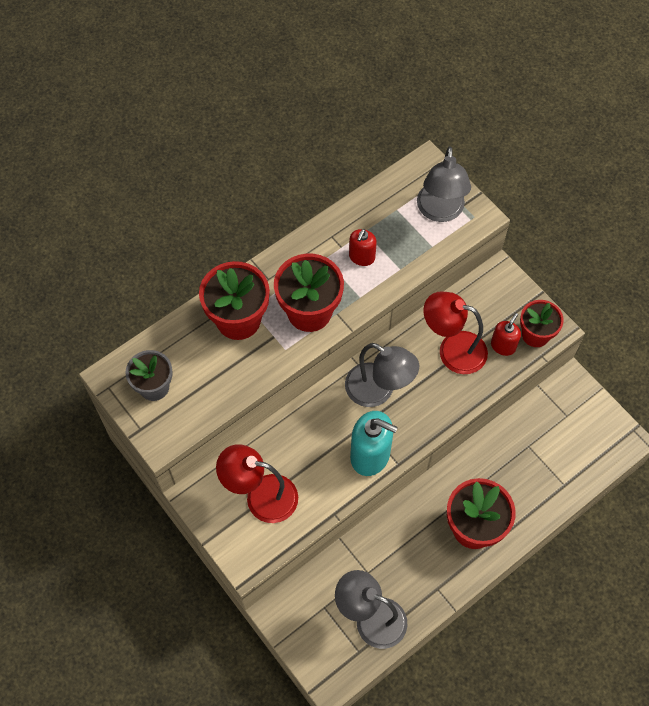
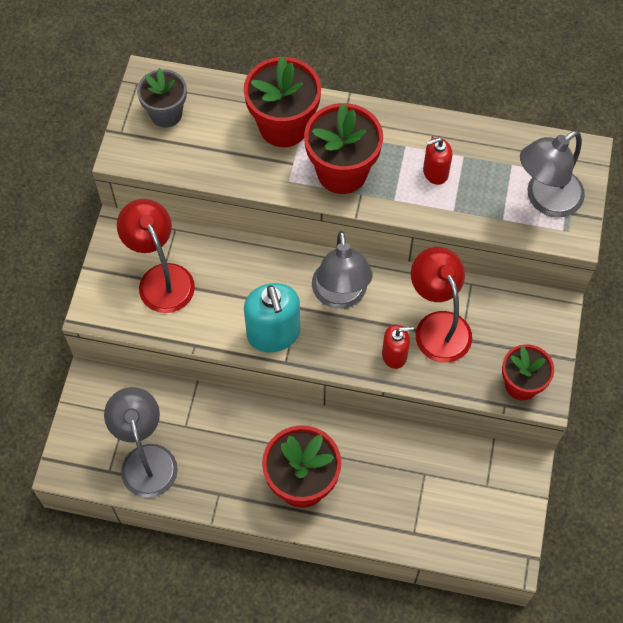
camera: 50 degrees right, 0 degrees up
red soap dispenser [491,313,521,356] -> red soap dispenser moved to [382,325,414,369]

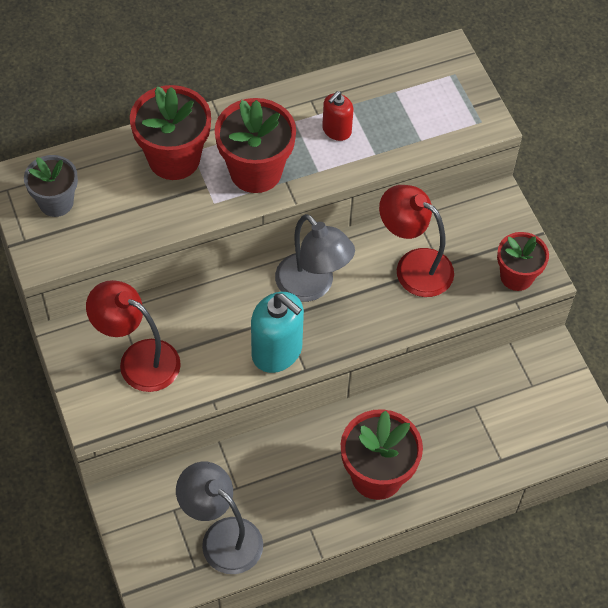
camera: 35 degrees left, 5 degrees down
red soap dispenser [382,325,414,369] -> none
grey lamp [520,131,585,217] -> none

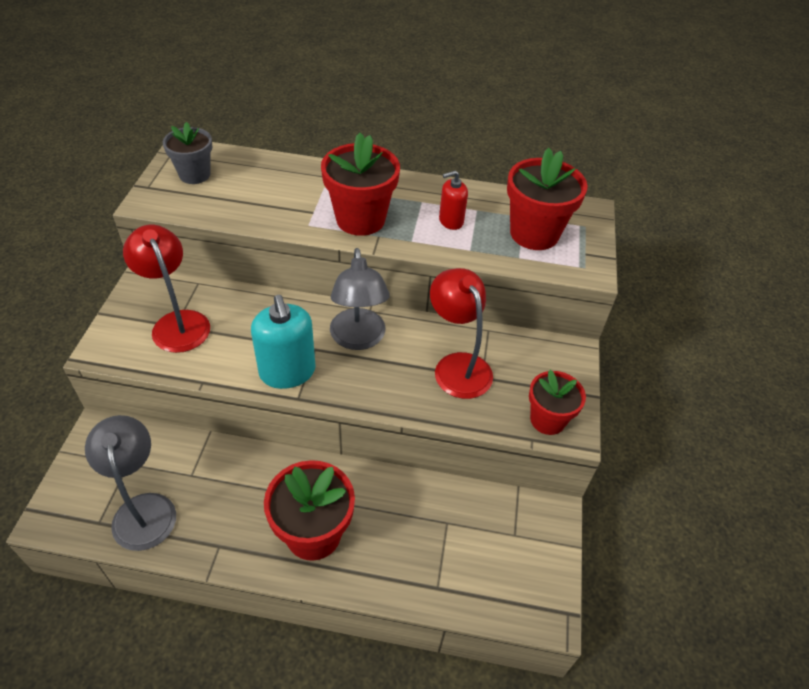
camera: 30 degrees right, 10 degrees down
red flower pot [130,85,211,180] -> red flower pot moved to [507,148,588,250]

